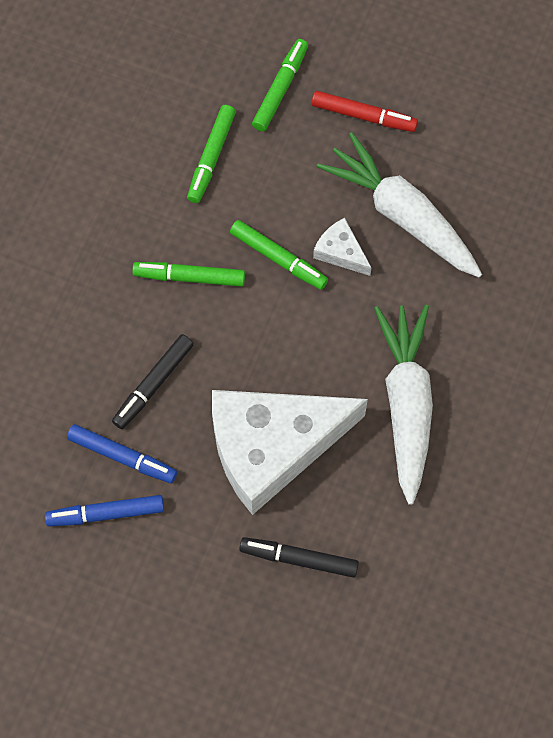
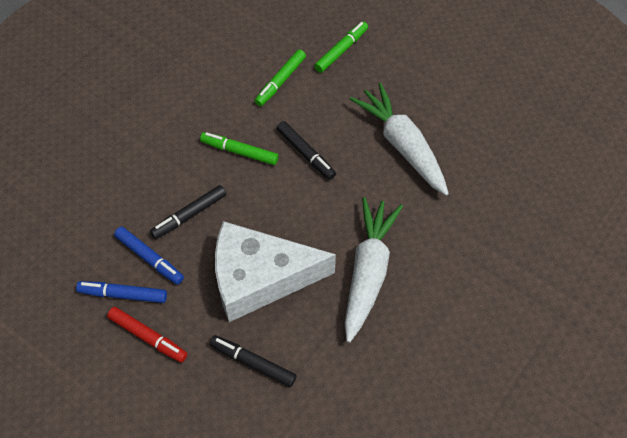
camera: 15 degrees right, 10 degrees down
green marker [230,220,328,290] -> black marker [277,121,336,180]
red marker [311,91,418,132] -> red marker moved to [107,307,187,363]
white cheese [313,218,372,276] -> none

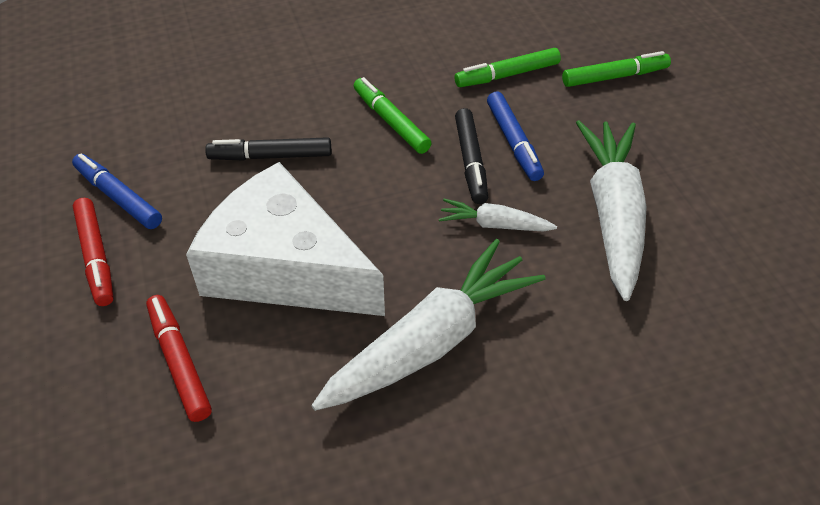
camera: 35 degrees right, 10 degrees down
blue marker [114,227,184,285] -> blue marker moved to [487,92,544,181]
black marker [210,335,297,387] -> red marker [146,295,212,422]
none -> white carrot [439,199,557,231]

